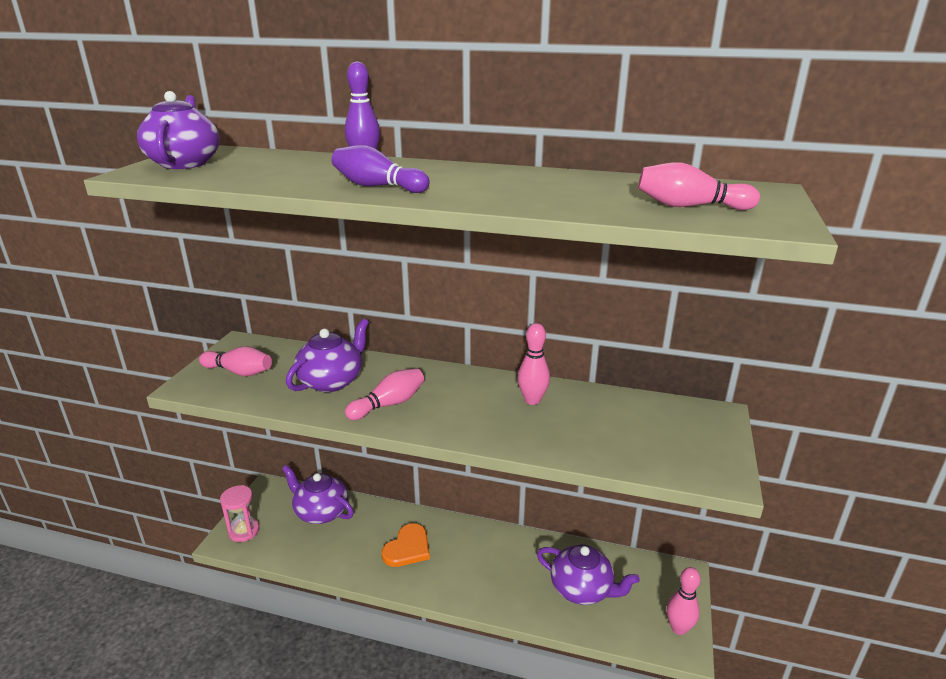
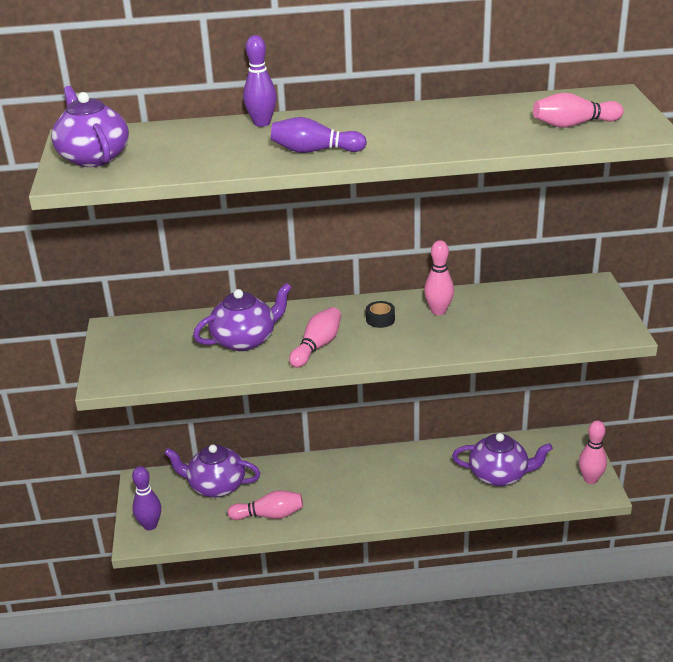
camera: 20 degrees left, 5 degrees up
pink bowling pin [199,346,272,376] -> pink bowling pin moved to [227,490,303,520]
pink hourglass [220,485,259,542] -> purple bowling pin [132,466,161,530]
purple teapot [286,318,369,392] -> purple teapot turned 45 degrees clockwise [193,283,292,351]
orange heart [381,523,430,567] -> none
none -> black tape [366,301,395,328]

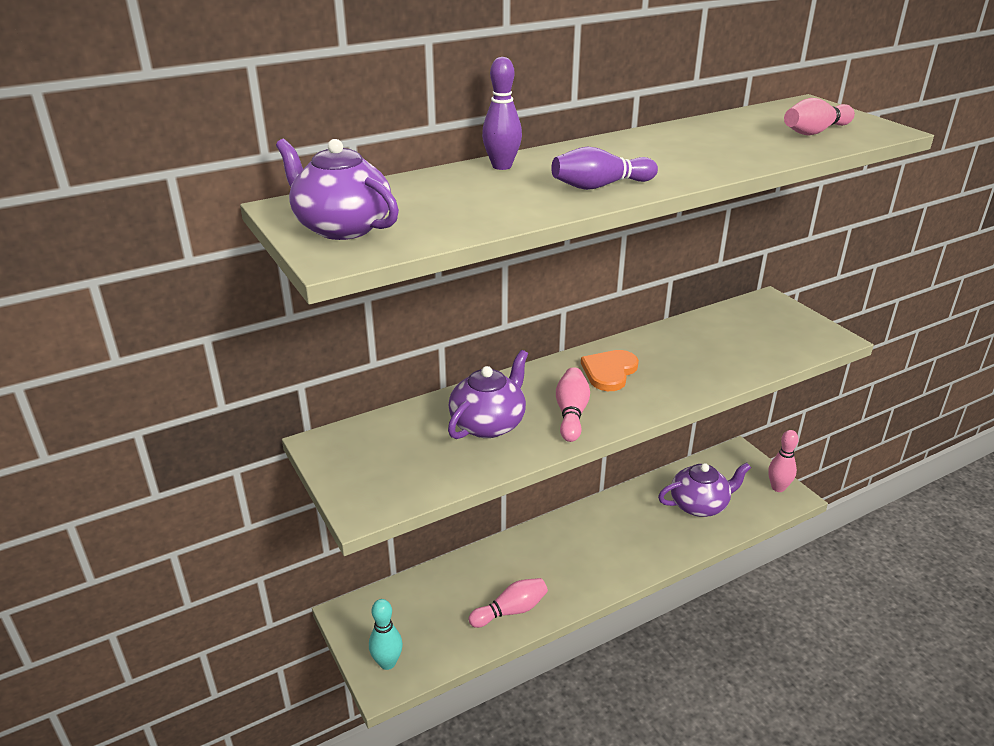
camera: 25 degrees left, 0 degrees up
purple bowling pin [132,466,161,530] -> turquoise bowling pin [369,599,403,670]
purple teapot [164,444,260,497] -> none
black tape [366,301,395,328] -> orange heart [581,350,639,391]
pink bowling pin [424,240,454,315] -> none

